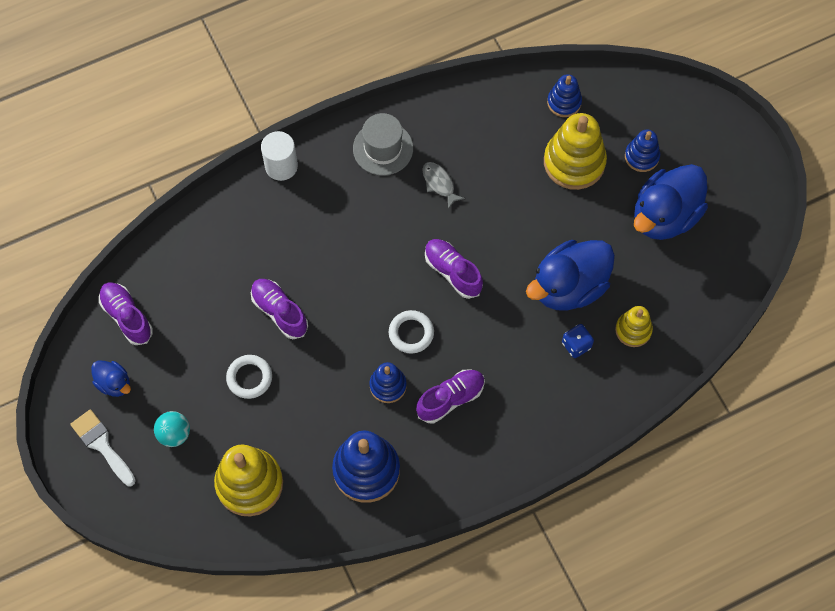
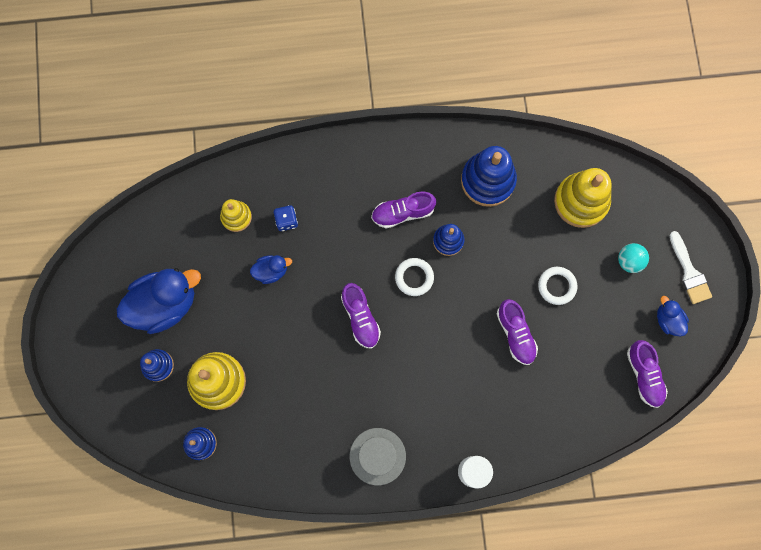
camera: 160 degrees left, 10 degrees up
grey fish [422,162,465,209] -> none
blue duck [526,240,615,311] -> blue duck [250,255,292,284], size x0.49

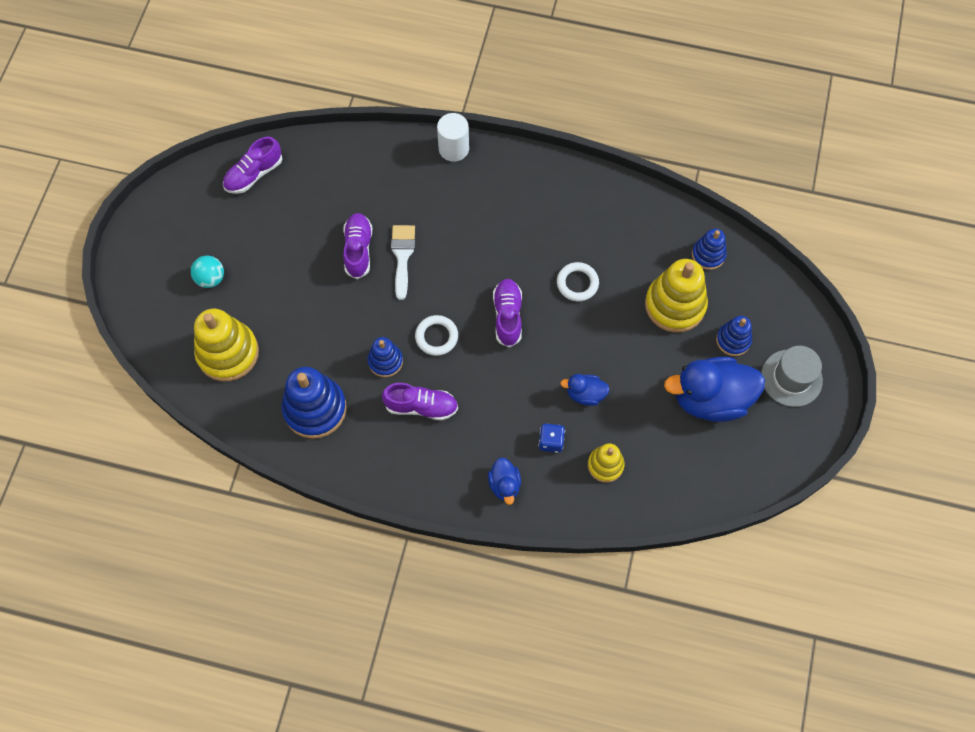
camera: 160 degrees left, 10 degrees down
grey hat [350,428,406,485] -> grey hat moved to [761,346,823,407]
white ring [538,267,577,305] -> white ring moved to [557,262,599,301]
purple shoe [627,340,668,408] -> purple shoe turned 135 degrees counterclockwise [223,137,282,194]
blue duck [657,296,689,336] -> blue duck moved to [488,457,521,505]
white brush [669,231,712,304] -> white brush moved to [391,225,415,300]

